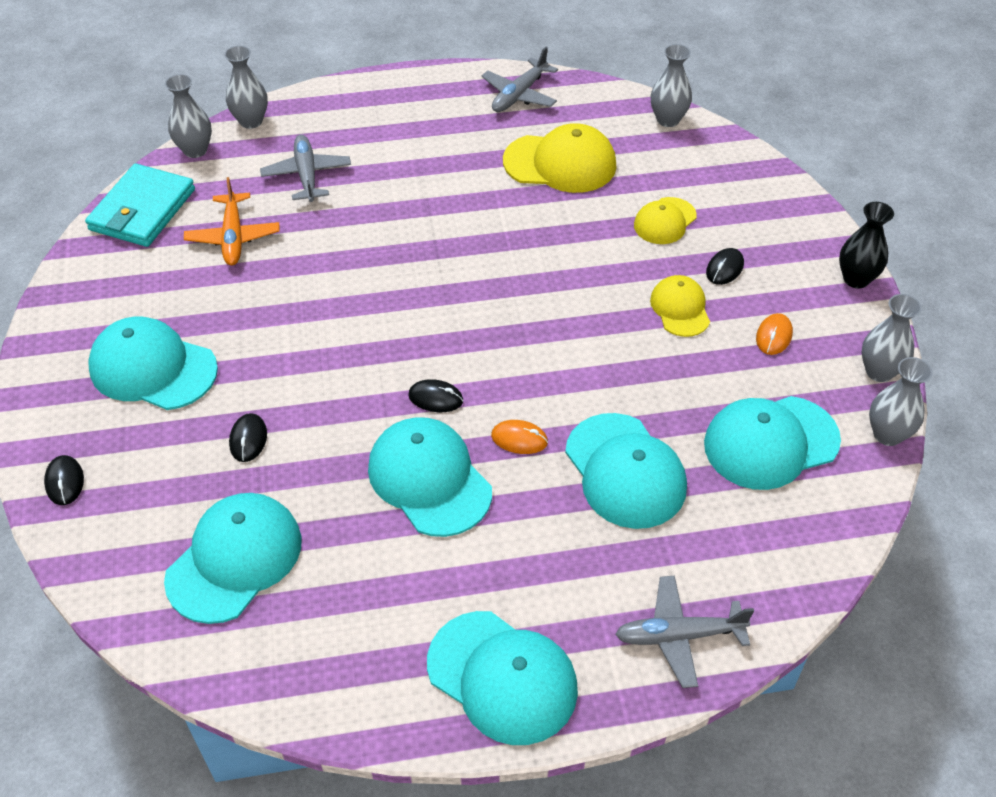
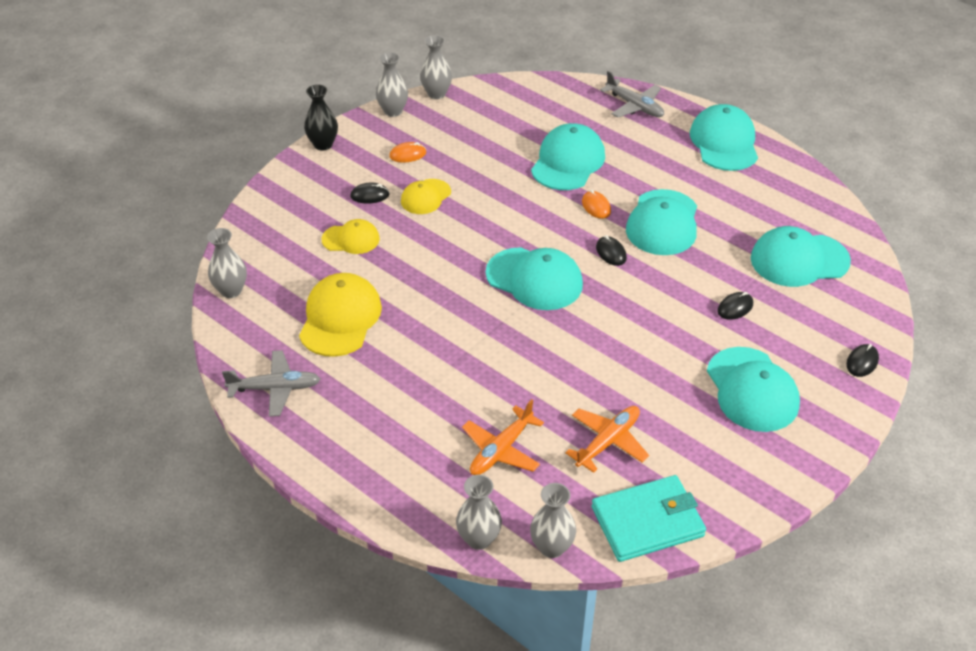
camera: 130 degrees left, 5 degrees down
grey plane [260,135,351,202] -> orange plane [462,399,544,475]
yellow cap [503,123,617,193] -> yellow cap turned 45 degrees clockwise [299,273,382,357]
turquoise cap [704,396,841,490] -> turquoise cap moved to [486,247,583,310]

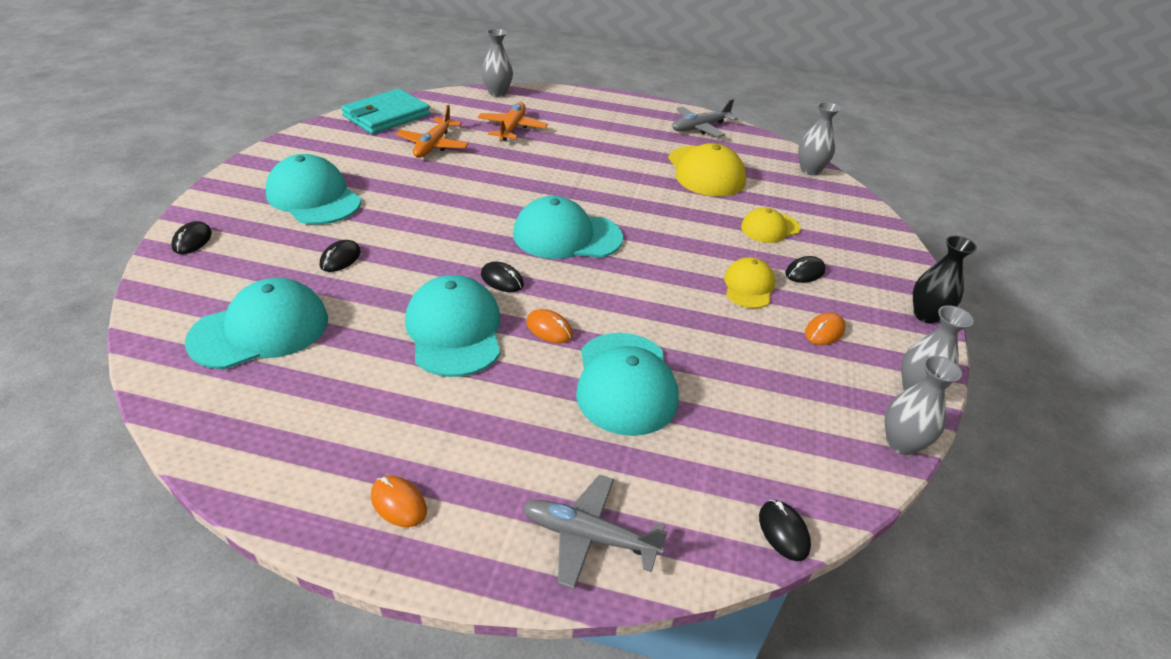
camera: 150 degrees right, 5 degrees down
grey vase [530,483,576,558] -> none
turquoise cap [690,104,758,171] -> orange mouse [371,476,427,527]
none -> black mouse [759,500,811,561]

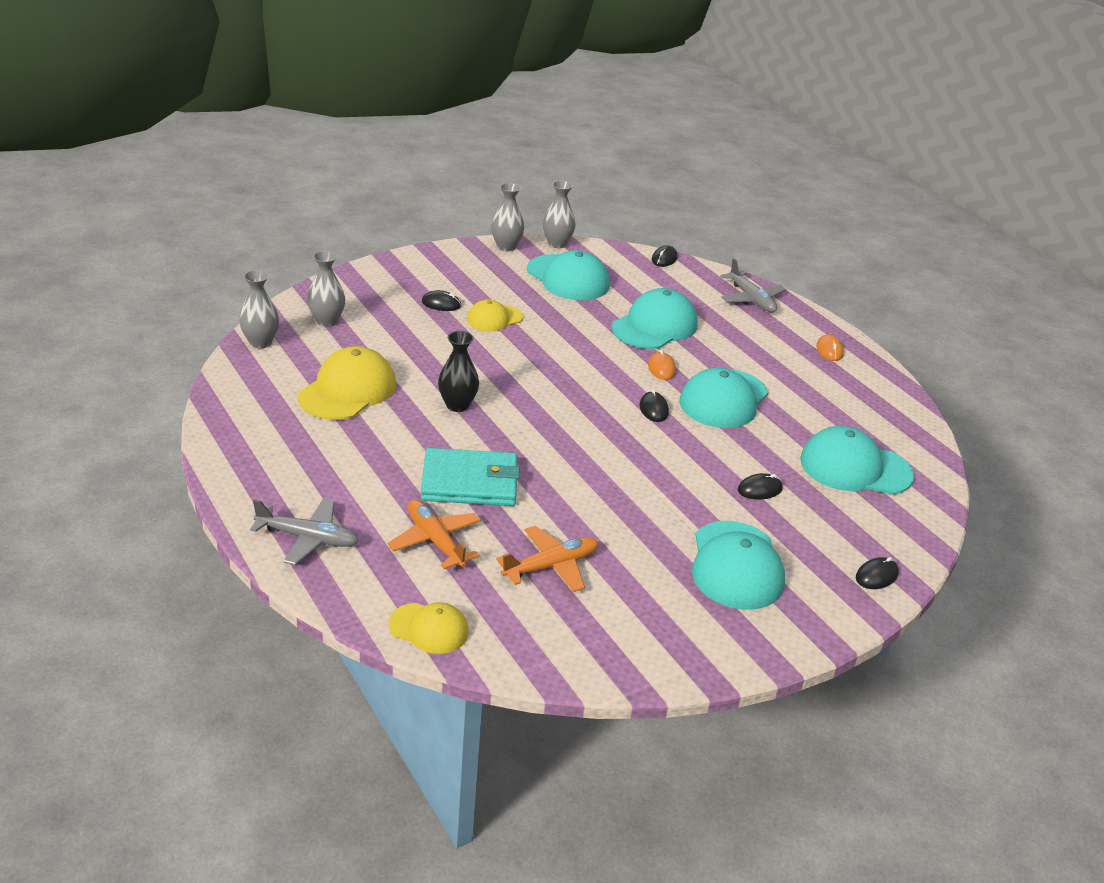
camera: 135 degrees left, 5 degrees down
turquoise wallet [341,89,430,134] -> turquoise wallet moved to [421,448,520,506]
orange plane [478,102,548,141] -> orange plane turned 90 degrees clockwise [388,499,481,569]
grey vase [482,28,513,97] -> grey vase moved to [307,251,345,327]
turquoise cap [513,196,623,259] -> turquoise cap moved to [527,250,610,300]
grey plane [672,99,738,137] -> grey plane moved to [250,499,359,565]
yellow cap [741,207,801,243] -> yellow cap moved to [389,602,469,654]
orange mouse [805,312,846,345] -> none
black vase [913,236,977,324] -> black vase moved to [438,331,479,412]

